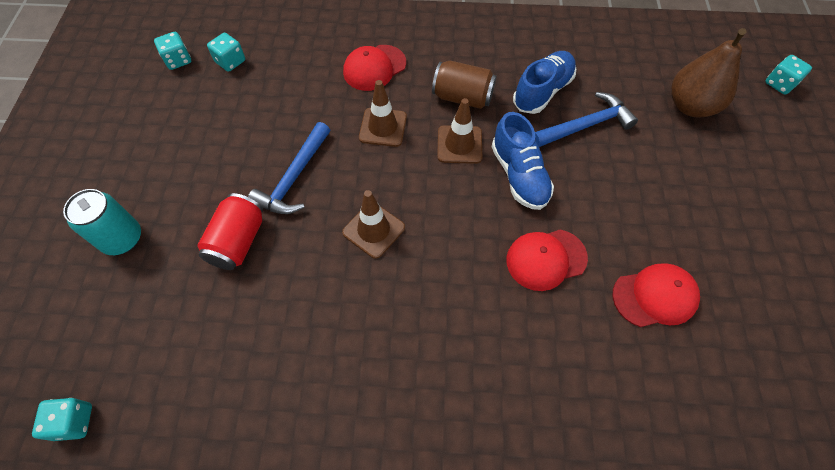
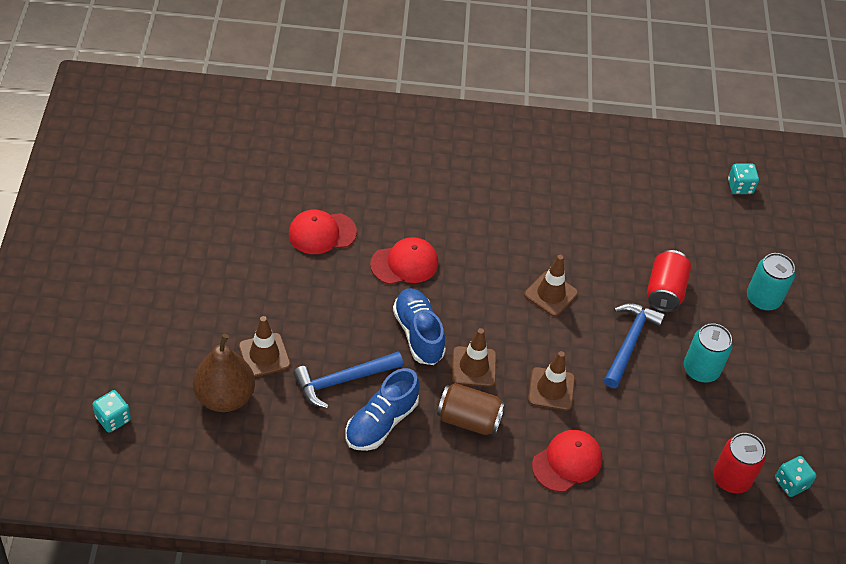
camera: 175 degrees right, 10 degrees down
turquoise dice [207,33,245,72] -> red can [713,433,766,493]
none -> brown traffic cone [239,316,291,378]
none -> turquoise can [684,323,733,383]

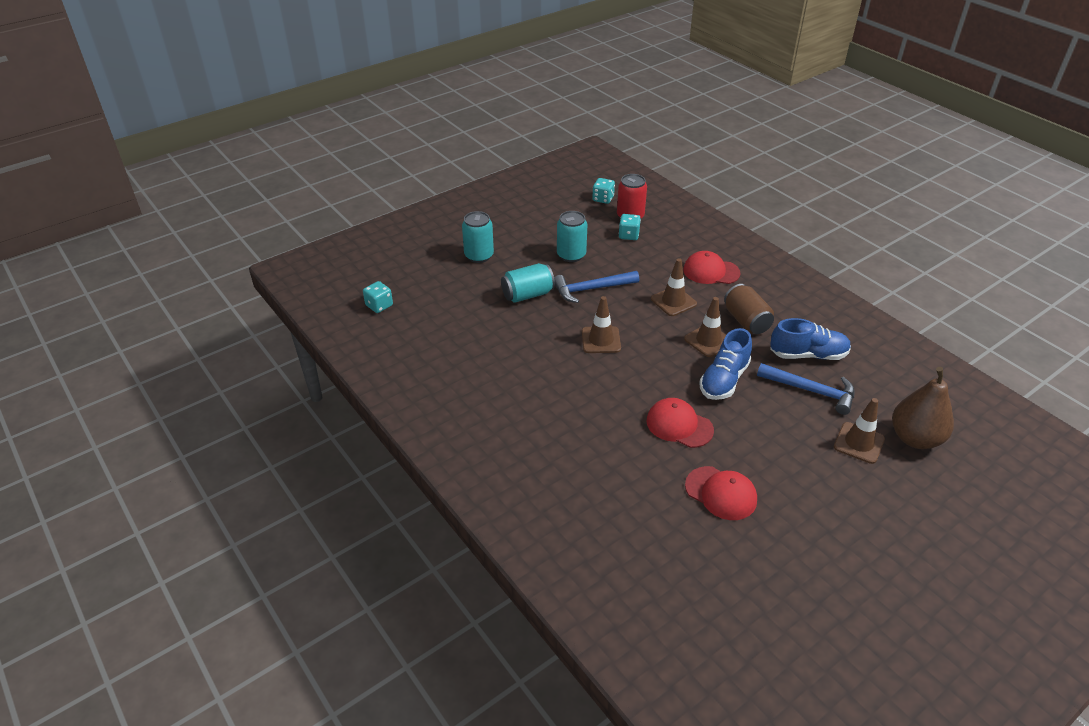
camera: 125 degrees left, 10 degrees down
turquoise dice [92,390,131,433] -> turquoise dice moved to [619,214,641,240]
red can [647,250,691,312] -> turquoise can [501,263,555,303]

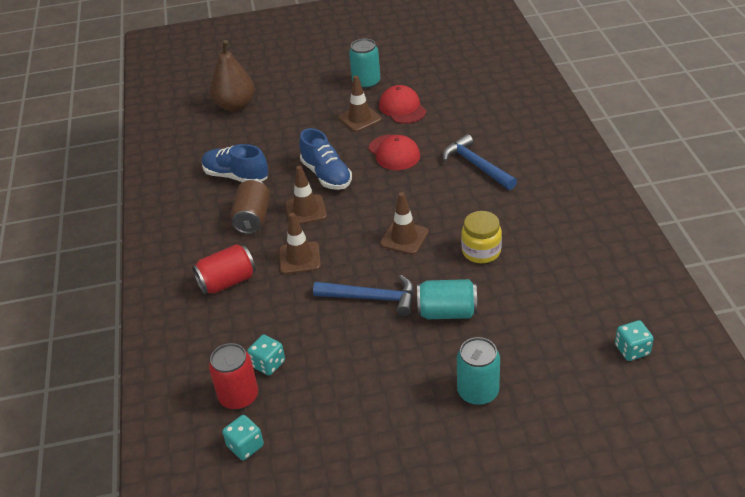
camera: 150 degrees left, 0 degrees up
turquoise can [557,211,587,262] -> turquoise can moved to [349,39,380,89]
red cap [683,251,741,284] -> red can [192,244,256,294]
blue shoe [699,328,752,400] -> blue shoe turned 90 degrees clockwise [299,128,352,190]
blue hammer [757,363,855,415] -> blue hammer moved to [443,134,517,190]
brown traffic cone [834,398,885,464] -> brown traffic cone moved to [338,76,382,132]
none -> yellow jar [461,211,502,263]

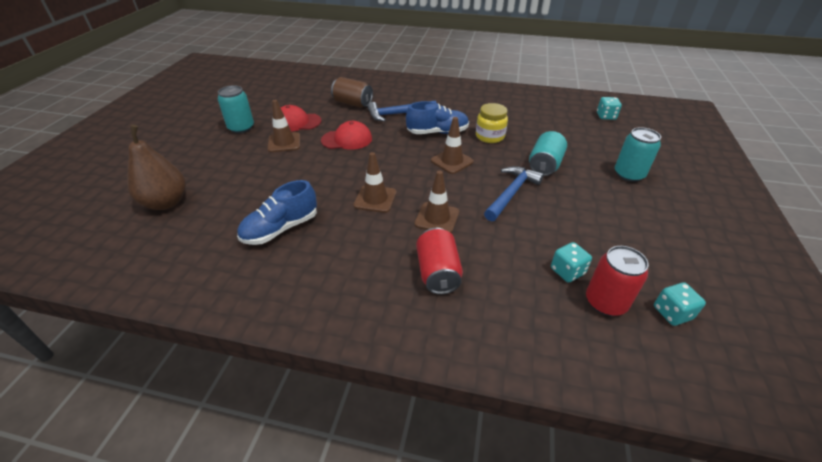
camera: 70 degrees left, 0 degrees up
brown can [230,180,270,234] -> brown can moved to [331,77,373,108]
blue shoe [299,128,352,190] -> blue shoe moved to [406,101,469,134]

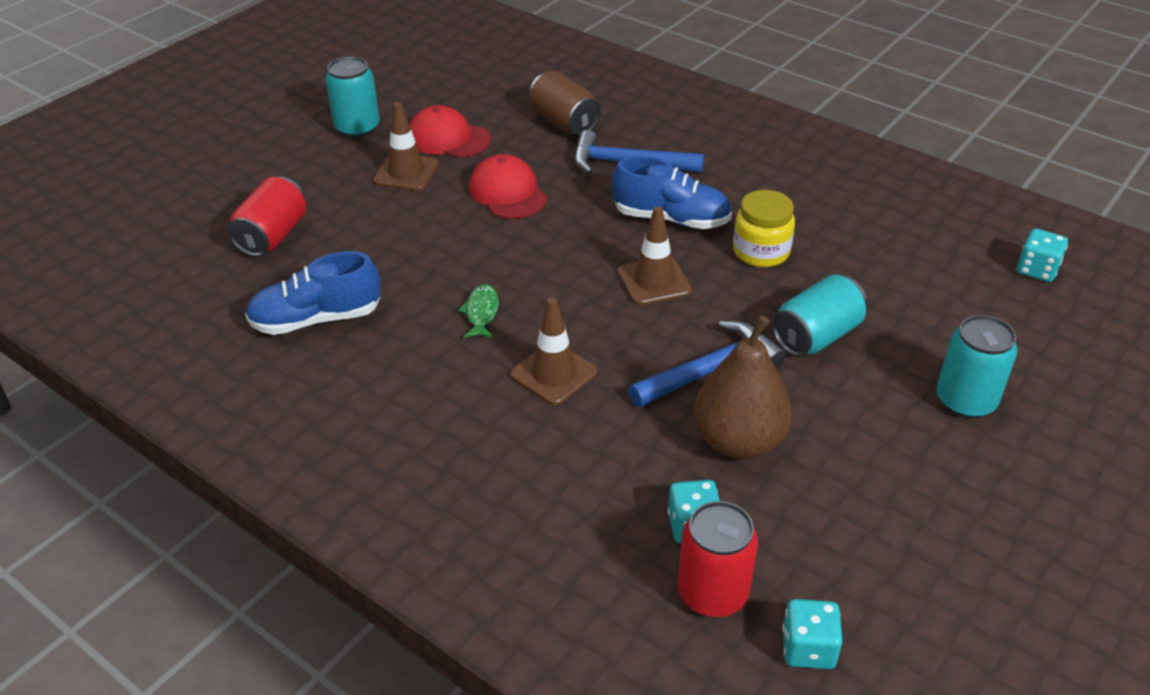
camera: 25 degrees right, 0 degrees up
brown pear [127,125,186,210] -> brown pear moved to [693,315,792,459]
red cap [321,121,372,150] -> red cap turned 135 degrees counterclockwise [469,154,547,219]
brown traffic cone [354,152,397,213] -> green fish [458,284,499,338]
red can [416,228,463,294] -> red can moved to [227,177,306,257]

